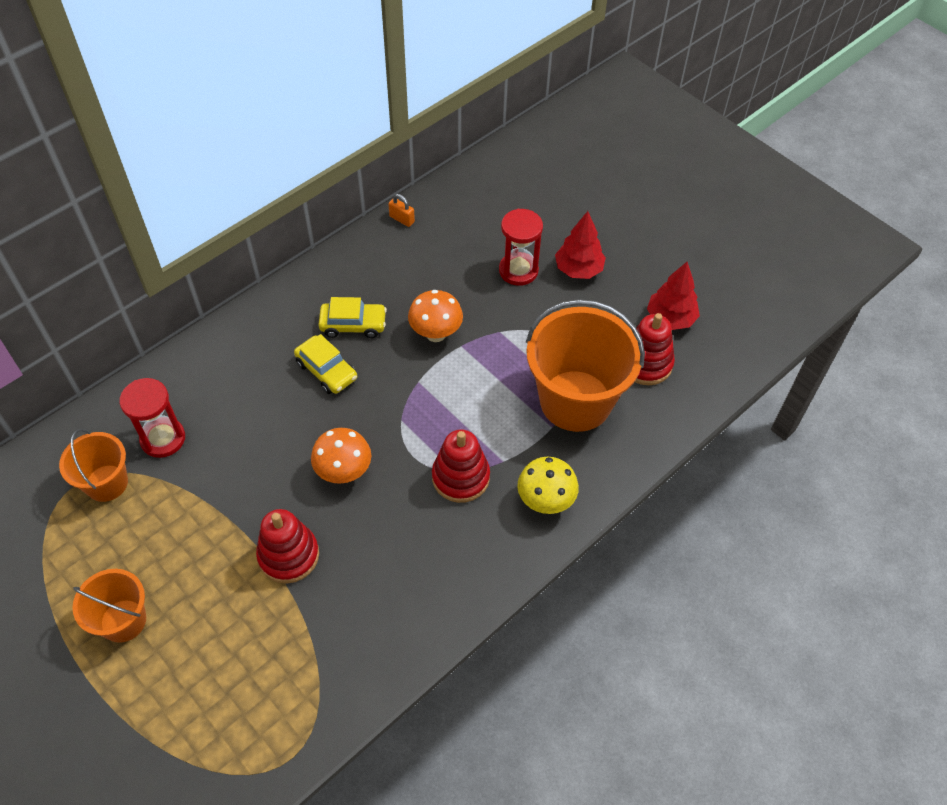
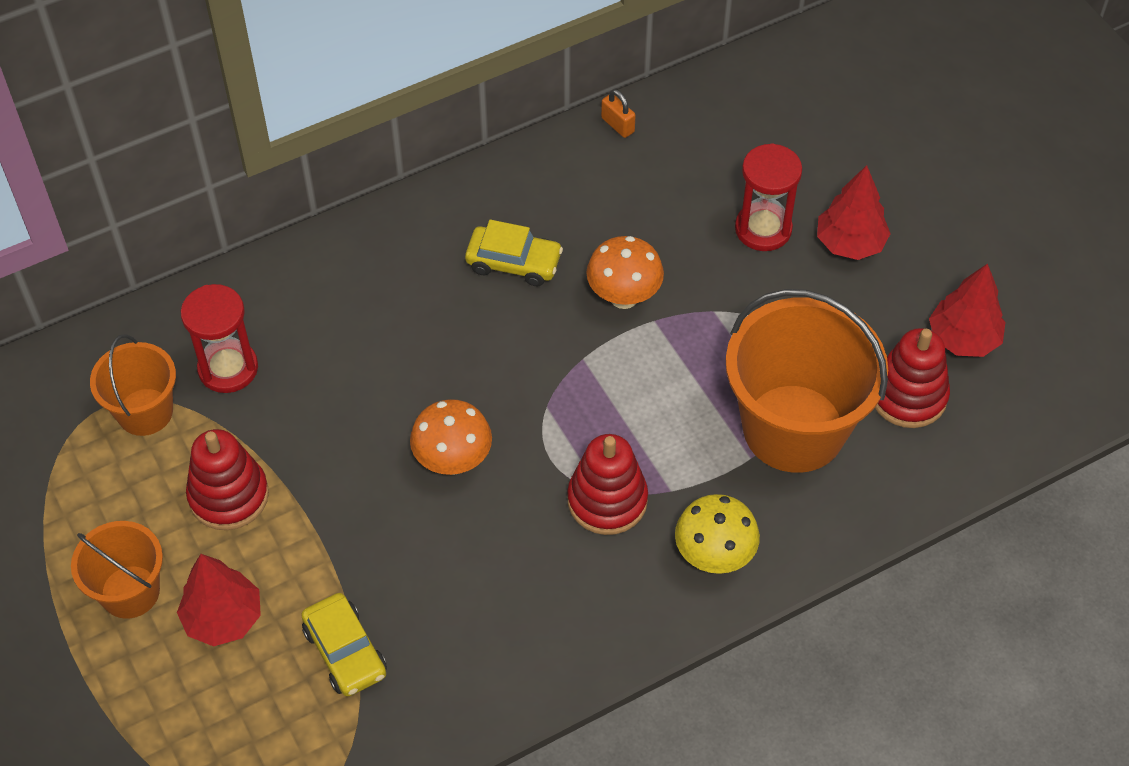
camera: 15 degrees right, 0 degrees up
red stacking toy [256,509,319,583] -> red stacking toy moved to [186,429,269,530]
yellow car [294,334,357,394] -> yellow car moved to [301,593,387,697]
none -> red tree [177,554,261,646]

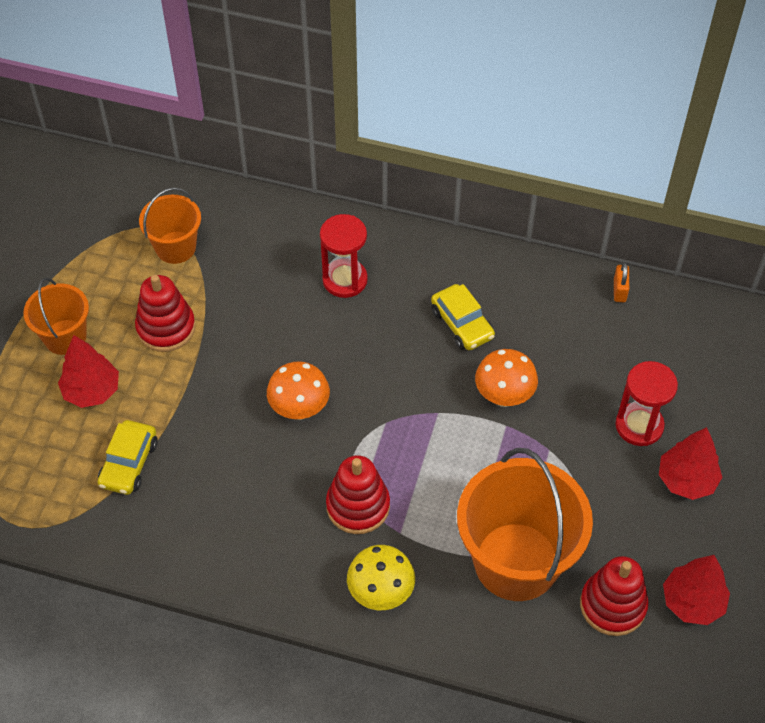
camera: 45 degrees right, 0 degrees up
red hourglass [181,284,258,393] -> red hourglass moved to [320,214,368,298]

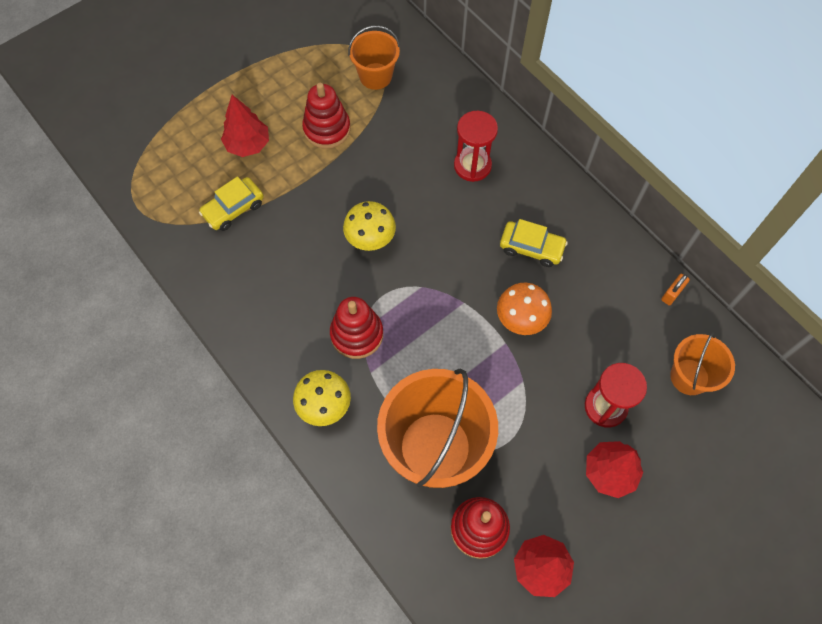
camera: 35 degrees right, 10 degrees up
orange bucket [23,278,89,355] -> orange bucket moved to [670,332,735,395]
orange mushroom [267,362,330,420] -> yellow mushroom [343,201,396,251]
yellow car [431,284,495,350] -> yellow car turned 75 degrees counterclockwise [500,219,568,267]

